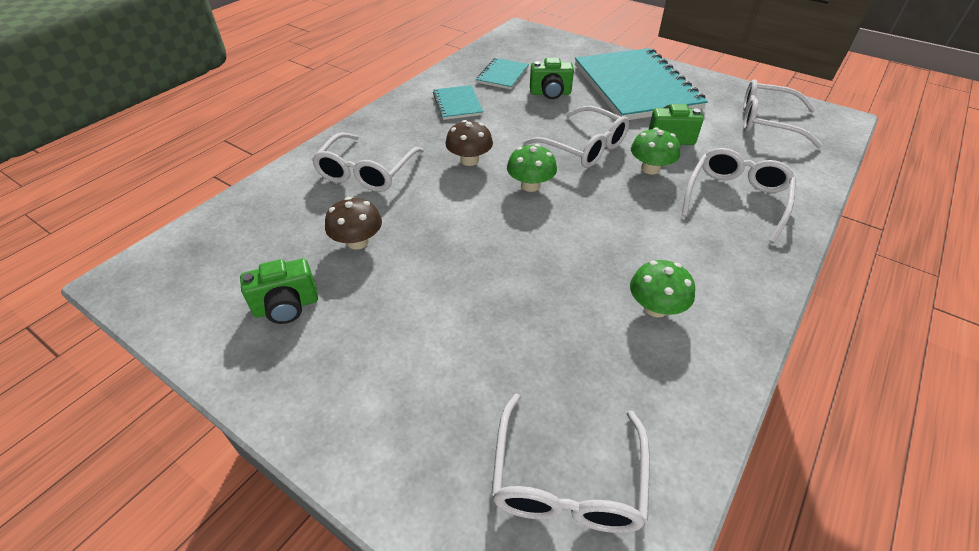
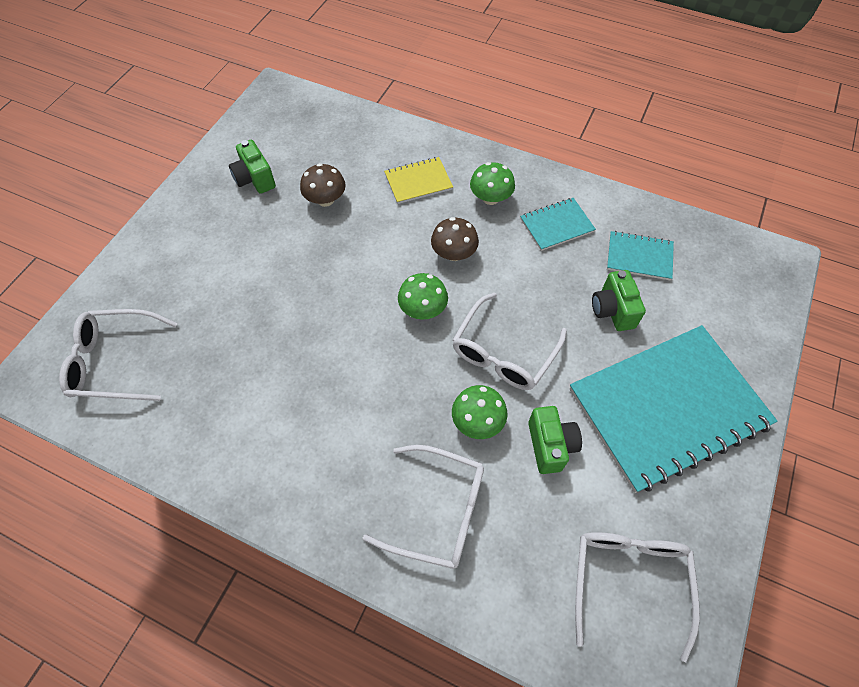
camera: 80 degrees right, 15 degrees up
white glasses [312,132,424,192] -> yellow notebook [384,157,453,204]
green mushroom [630,260,695,317] -> green mushroom moved to [470,162,515,205]

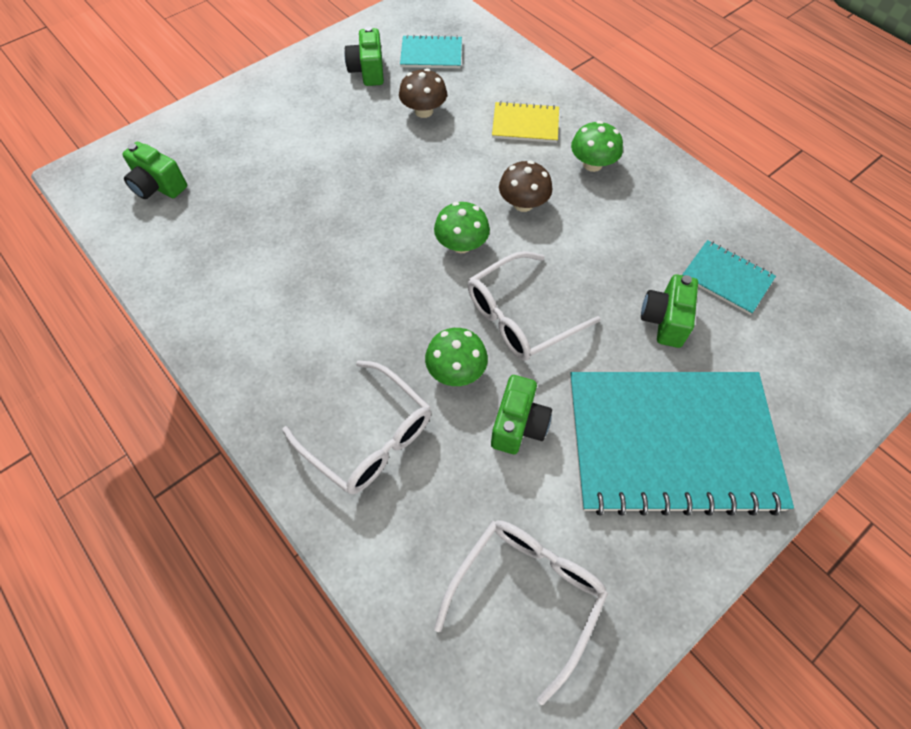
camera: 25 degrees right, 0 degrees up
white glasses [59,309,177,401] -> green camera [122,142,187,199]
turquoise notebook [520,198,596,251] -> turquoise notebook moved to [400,35,462,68]

